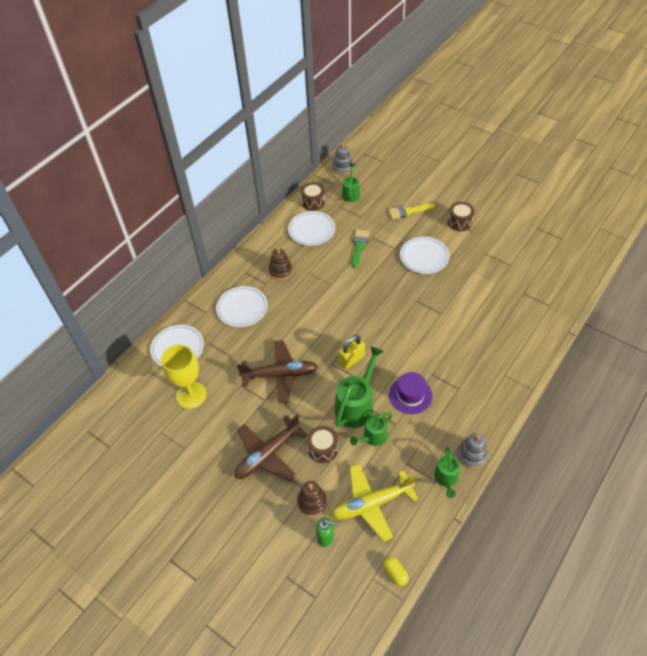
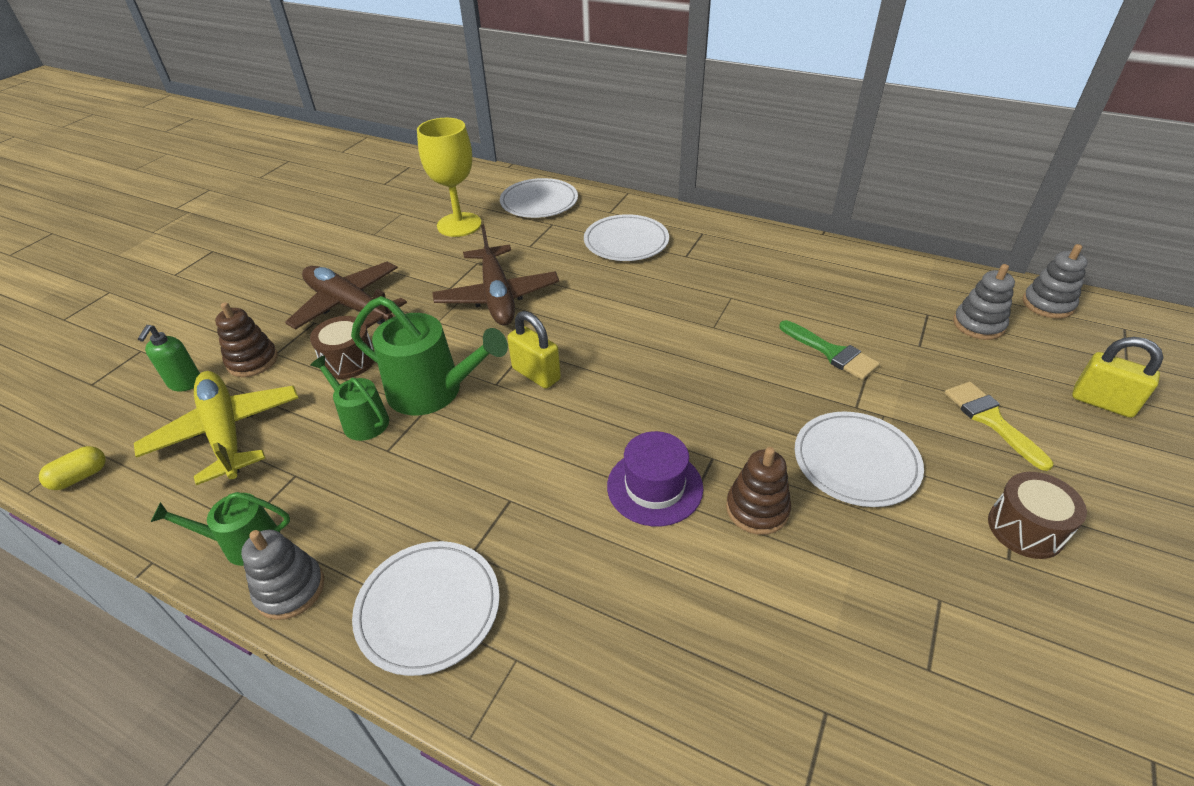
camera: 80 degrees right, 10 degrees down
brown stacking toy [269,247,292,280] -> brown stacking toy moved to [726,447,791,535]
white plate [288,211,335,246] -> white plate moved to [352,541,500,676]
brown drum [301,182,325,211] -> none
green watering can [342,163,360,202] -> grey stacking toy [953,264,1015,340]
green brush [352,230,369,268] -> green brush turned 45 degrees clockwise [779,320,880,380]
purple hat [389,372,432,414] -> purple hat moved to [607,431,703,526]
none -> yellow padlock [1072,337,1163,418]

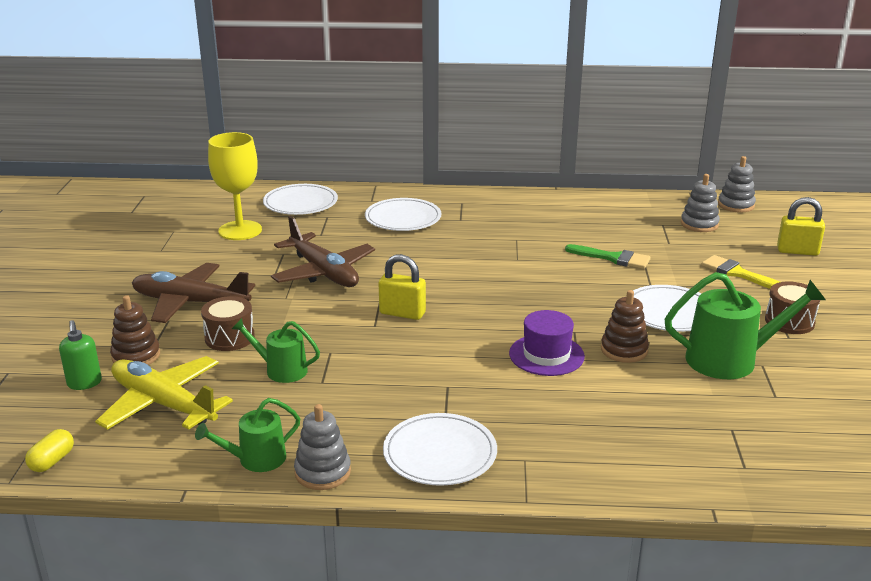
camera: 25 degrees left, 15 degrees down
green watering can [351,296,508,415] -> green watering can moved to [665,272,826,379]

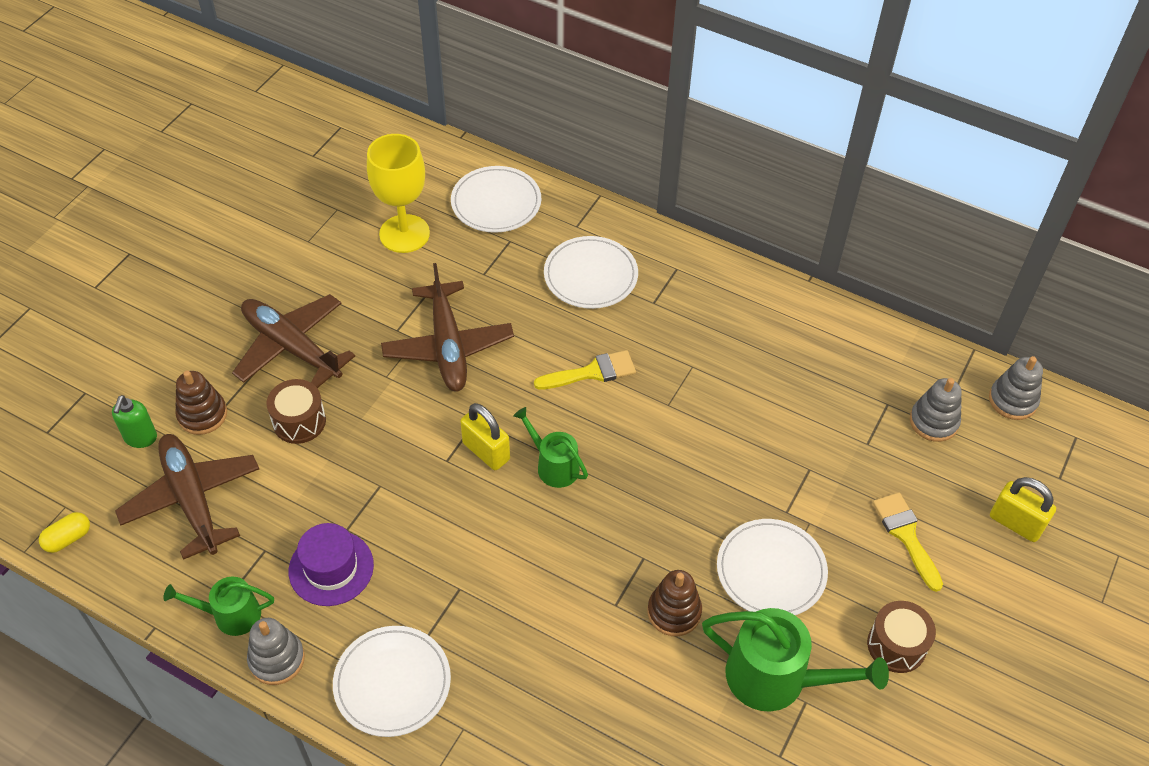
camera: 25 degrees right, 25 degrees up
yellow plane [95,356,233,430] -> brown plane [115,434,259,560]
green watering can [232,318,320,383] -> green watering can moved to [513,407,588,488]
purple hat [509,310,585,376] -> purple hat moved to [289,523,374,606]
green brush [565,244,651,269] -> none
none -> yellow brush [534,350,636,390]

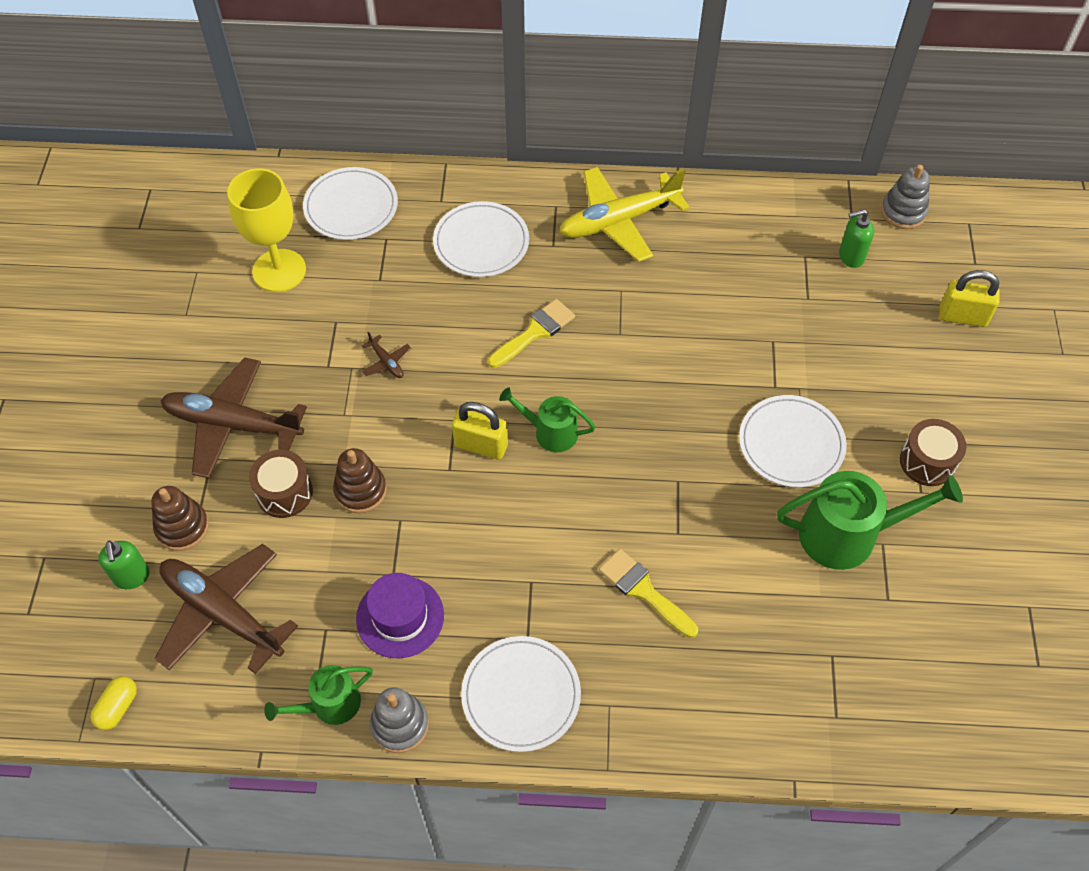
camera: 25 degrees left, 5 degrees up
brown plane [381,263,514,392] -> brown plane [361,332,411,378], size x0.40
brown stacking toy [648,570,702,636] -> brown stacking toy moved to [333,448,387,513]
yellow brush [873,492,943,592] -> yellow brush moved to [599,549,698,638]
grey stacking toy [910,378,962,442] -> green soap dispenser [839,210,874,268]
none -> yellow plane [559,167,689,262]

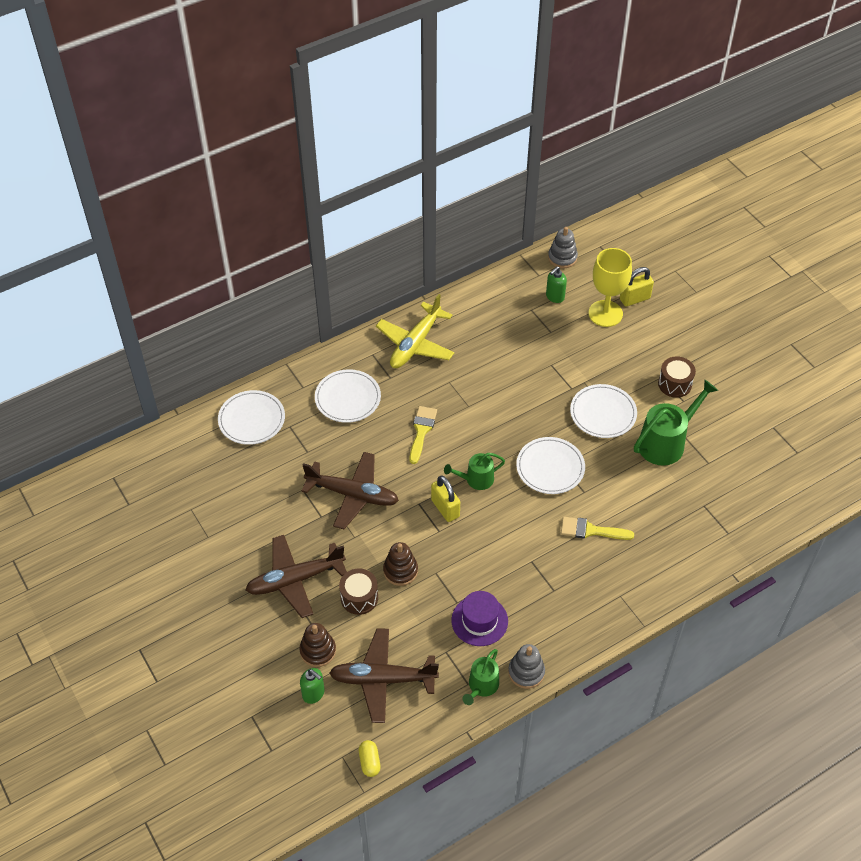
camera: 35 degrees left, 5 degrees down
yellow goblet [227,168,306,292] -> yellow goblet moved to [588,248,632,327]
brown plane [361,332,411,378] -> brown plane [301,452,399,529], size x2.49
yellow padlock [452,402,508,460] -> yellow padlock turned 75 degrees clockwise [431,476,460,522]
white plate [461,636,581,752] -> white plate moved to [516,437,585,494]

